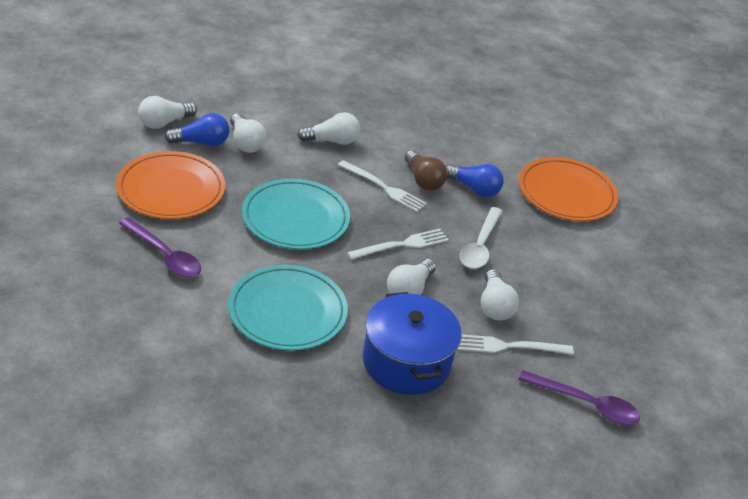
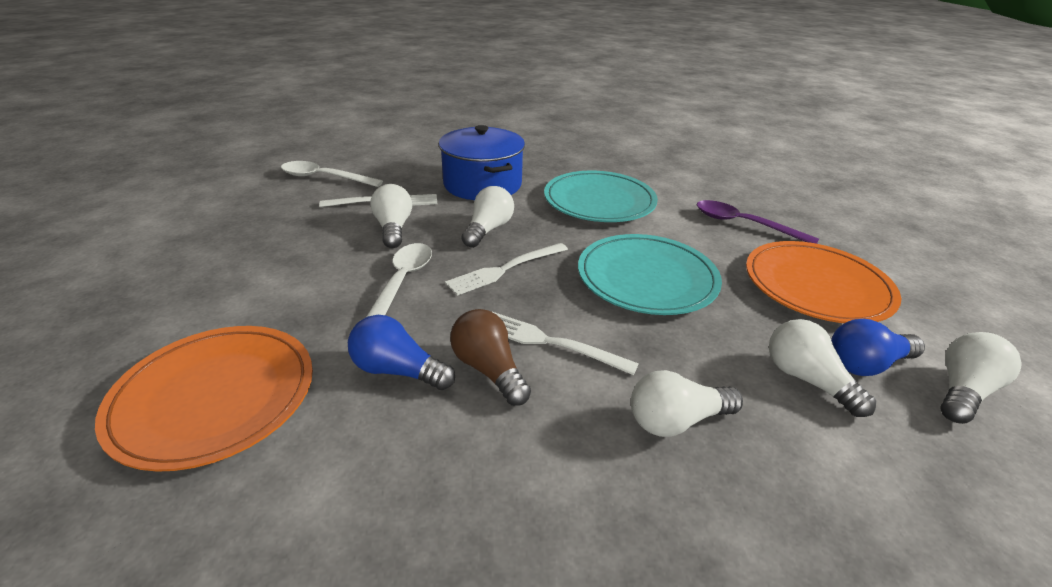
camera: 175 degrees right, 5 degrees down
purple spoon [518,370,640,425] -> white spoon [281,161,383,187]

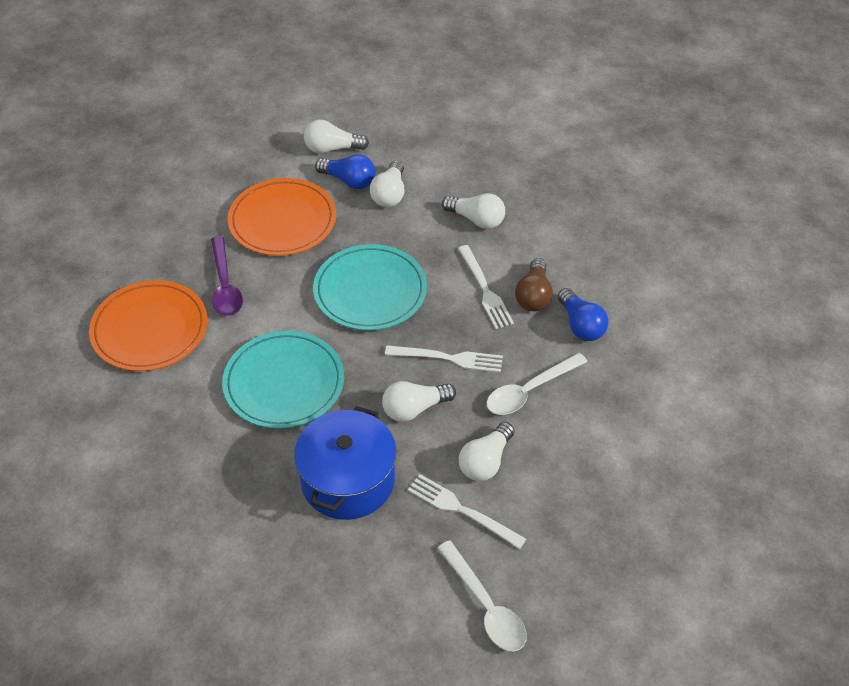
camera: 135 degrees left, 15 degrees up
orange plate [95,326,313,472] -> orange plate moved to [89,280,208,371]

